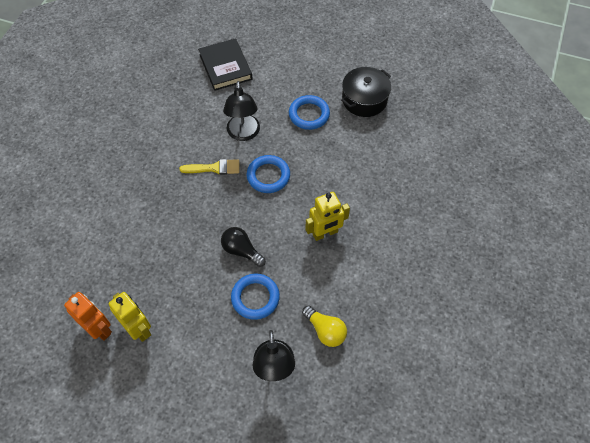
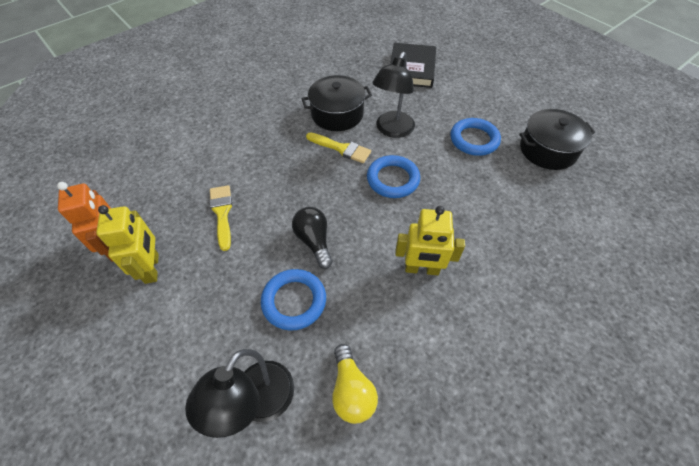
camera: 30 degrees right, 5 degrees down
none -> yellow brush [210,185,232,251]
none -> black pot [301,75,372,131]

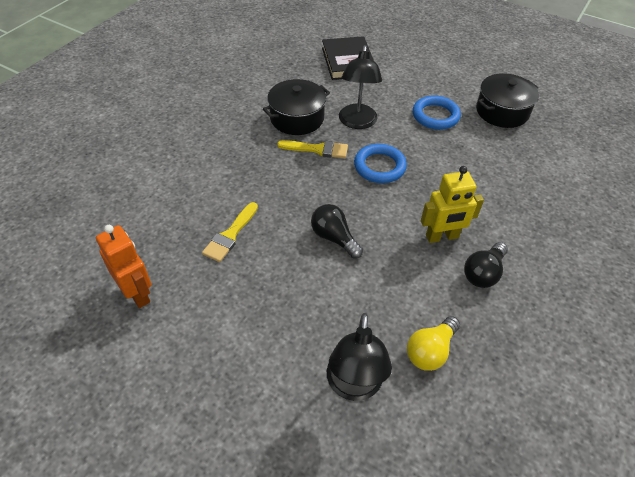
camera: 20 degrees left, 5 degrees down
yellow robot [96,205,159,284] -> none
yellow brush [210,185,232,251] -> yellow brush turned 120 degrees counterclockwise [202,202,258,262]
blue ring [261,269,326,331] -> none
yellow light bulb [332,344,378,424] -> yellow light bulb turned 75 degrees clockwise [407,316,460,371]
none -> black light bulb [464,242,508,288]

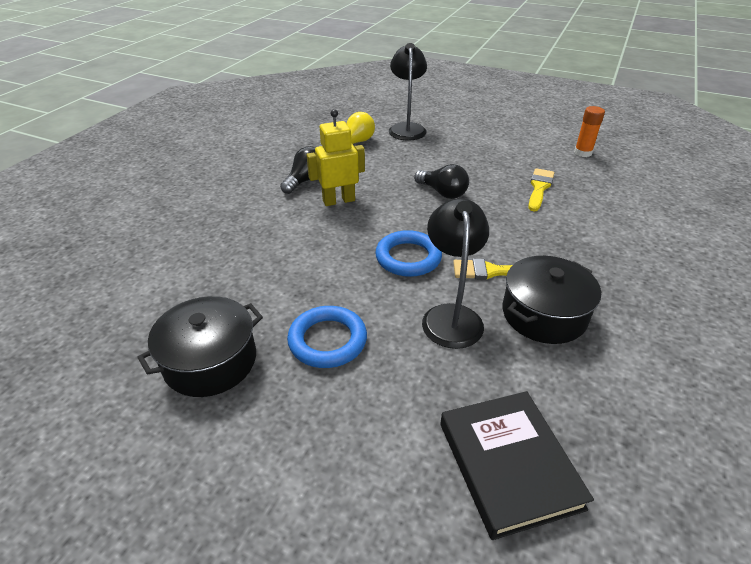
camera: 175 degrees right, 10 degrees down
orange robot [96,225,152,308] -> orange glue stick [574,106,605,157]

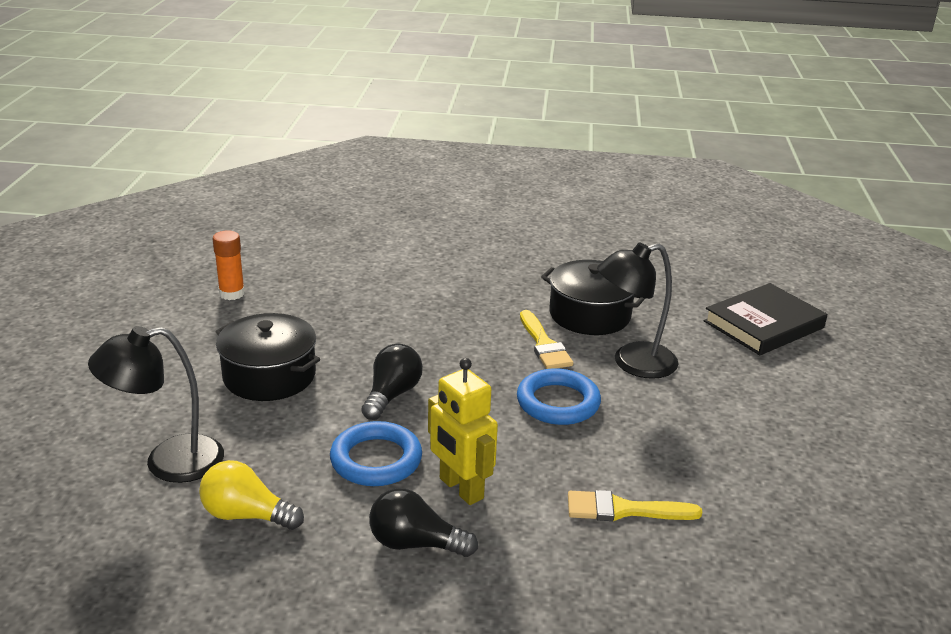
camera: 110 degrees left, 10 degrees down
black pot [137,296,263,397] -> black pot moved to [216,313,320,401]
blue ring [287,306,367,368] -> blue ring moved to [330,421,422,486]
yellow brush [528,168,554,212] -> yellow brush moved to [568,490,702,521]

